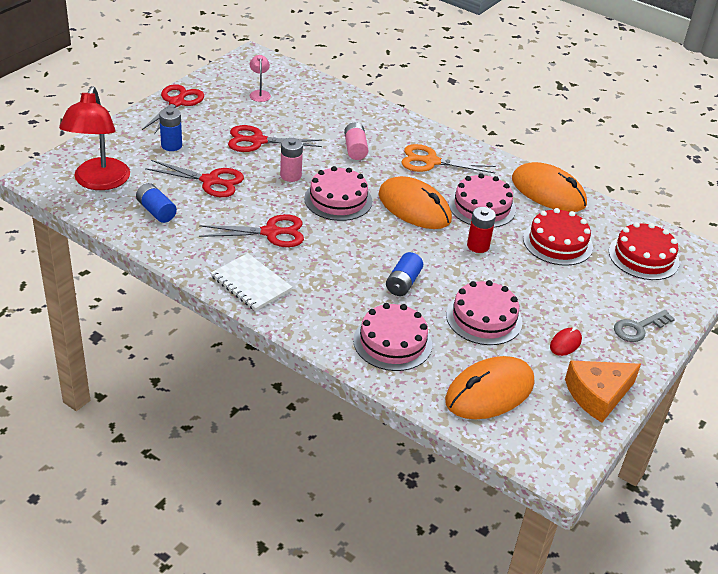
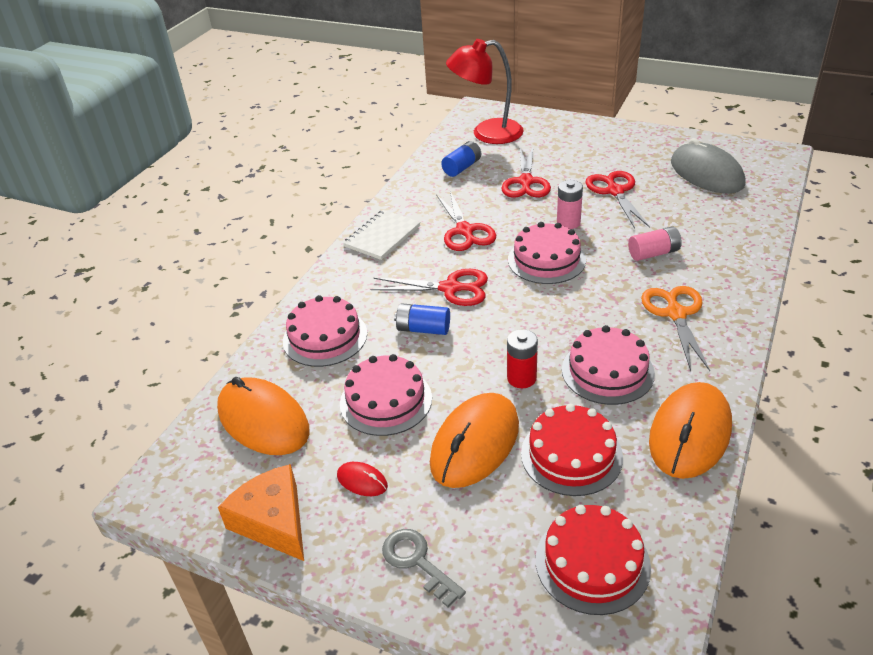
camera: 85 degrees right, 0 degrees up
red scissors [142,84,204,134] -> red scissors moved to [371,269,488,306]
blue battery [159,108,182,151] -> none
pink lamp [250,55,271,102] -> grey mouse [671,138,746,194]
orange mouse [379,176,452,229] -> orange mouse moved to [430,393,519,488]

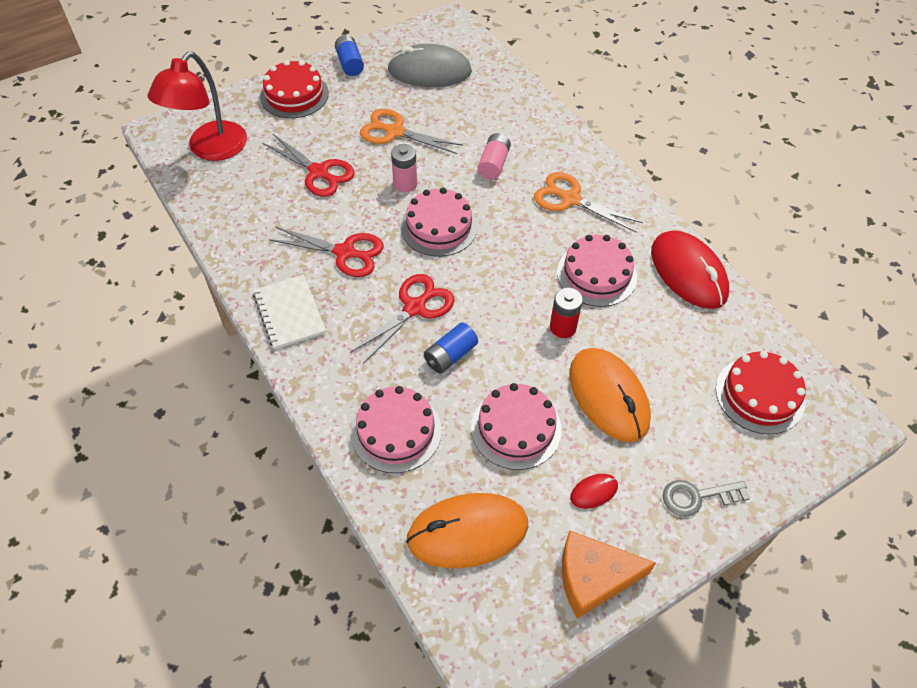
camera: 60 degrees left, 15 degrees up
blue battery [441,141,481,177] -> blue battery moved to [335,35,364,76]
red cake [521,404,623,496] -> red cake moved to [260,60,329,118]
red scissors [585,171,650,228] -> orange scissors [360,109,463,154]
orange mouse [649,382,732,479] -> red mouse [651,230,729,309]

